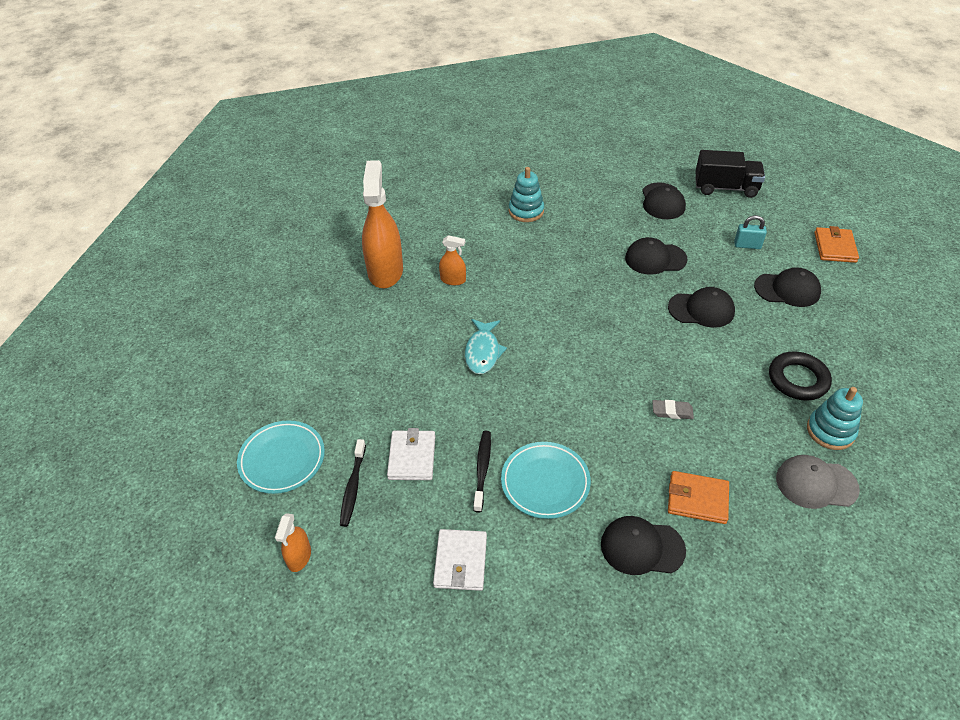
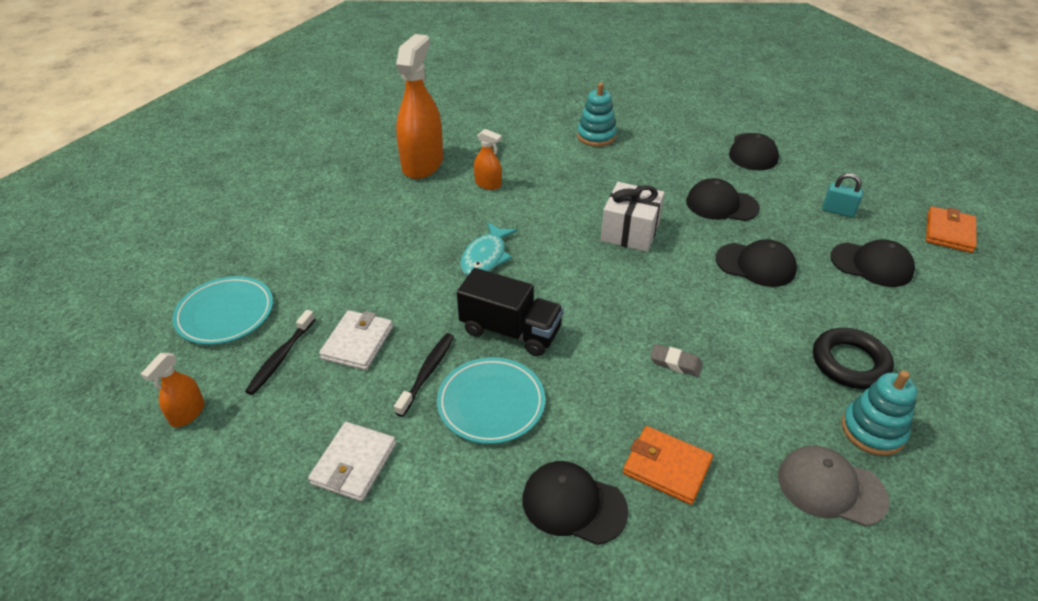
camera: 15 degrees right, 5 degrees down
black truck [695,150,765,198] -> black truck moved to [457,268,564,356]
none -> white gift [601,182,665,252]

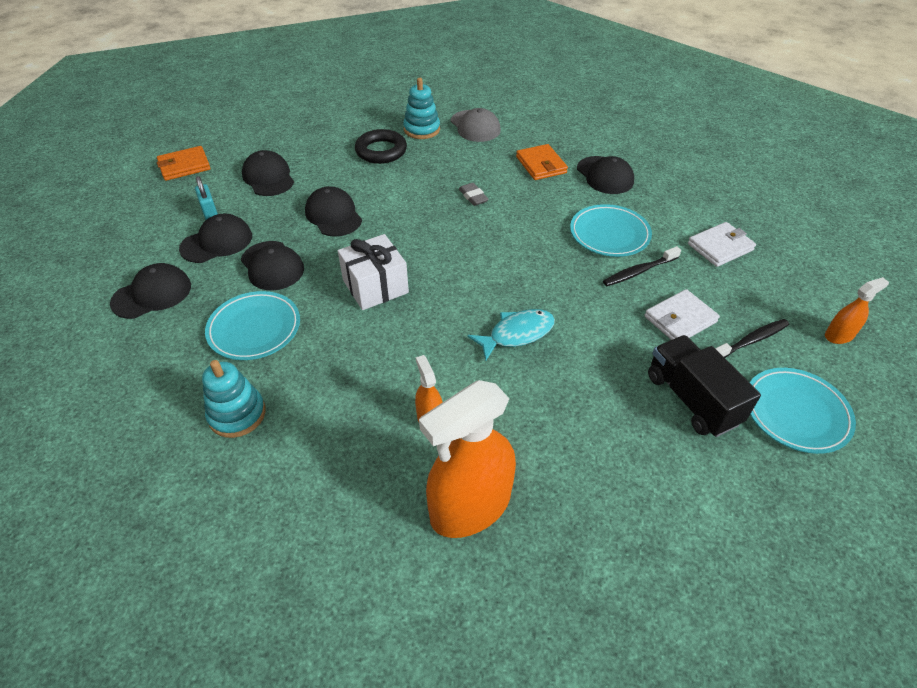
camera: 140 degrees left, 5 degrees up
black truck [457,268,564,356] -> black truck moved to [648,335,761,437]
none -> black cap [179,214,252,263]
none -> turquoise plate [205,291,300,360]

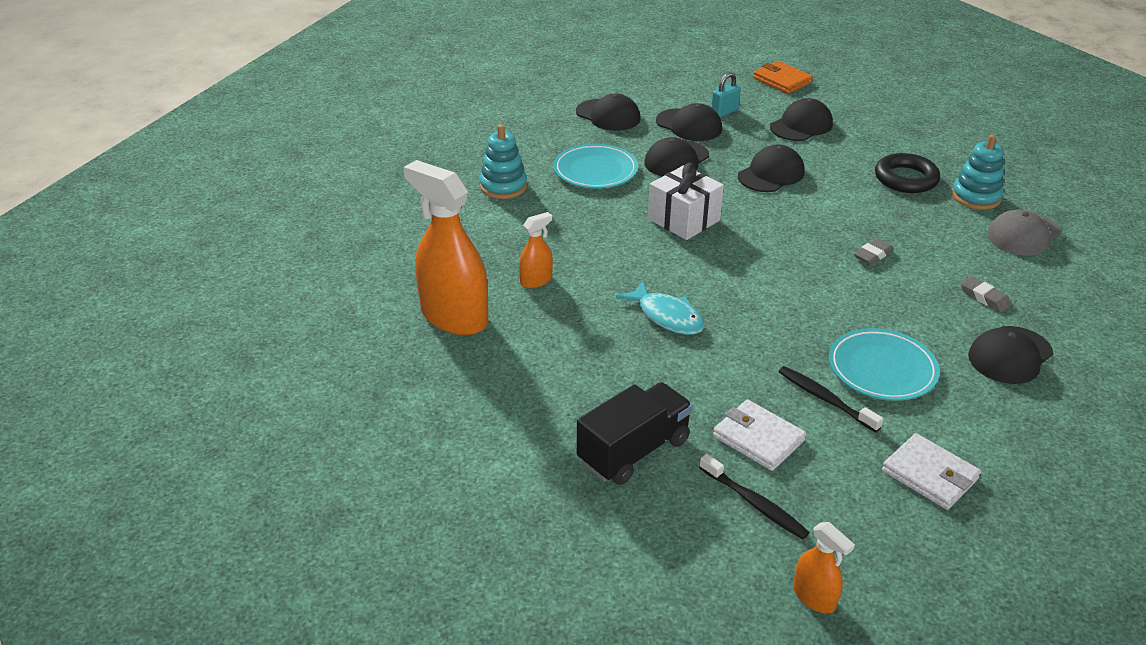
camera: 75 degrees right, 10 degrees down
orange wallet [516,144,568,180] -> grey eraser [961,276,1011,312]
turquoise plate [750,368,856,454] -> none

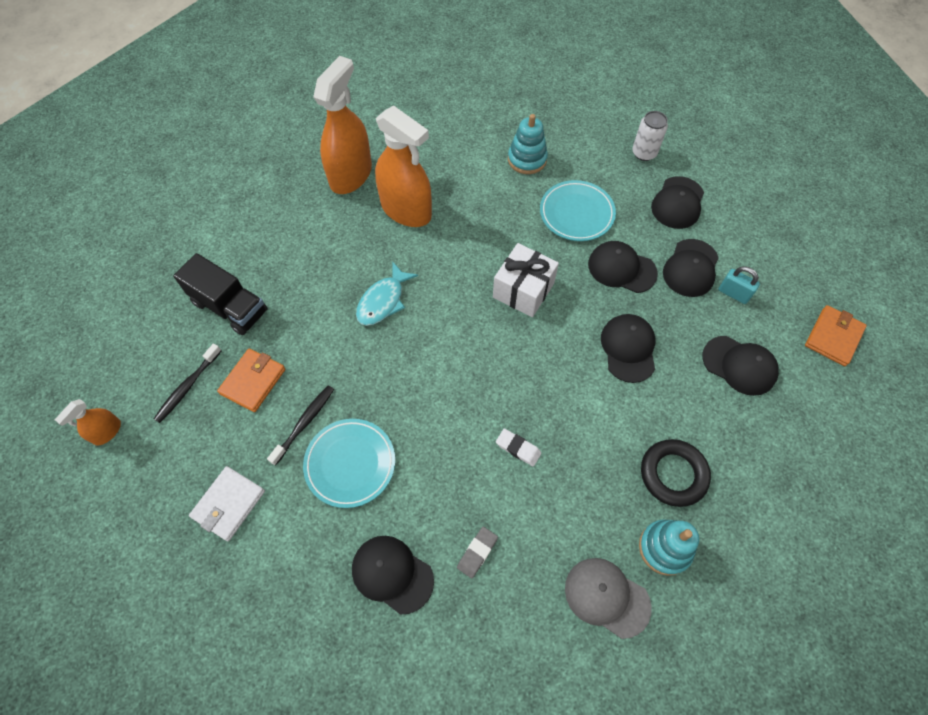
camera: 75 degrees right, 25 degrees up
orange spray bottle [519,212,553,288] -> orange spray bottle [375,106,432,227], size x2.14
white wallet [713,400,806,471] -> orange wallet [217,348,285,412]
black cap [738,145,805,192] -> black cap turned 120 degrees counterclockwise [601,314,655,383]
grey eraser [854,238,894,265] -> white eraser [496,429,542,466]
none -> white can [632,111,668,161]

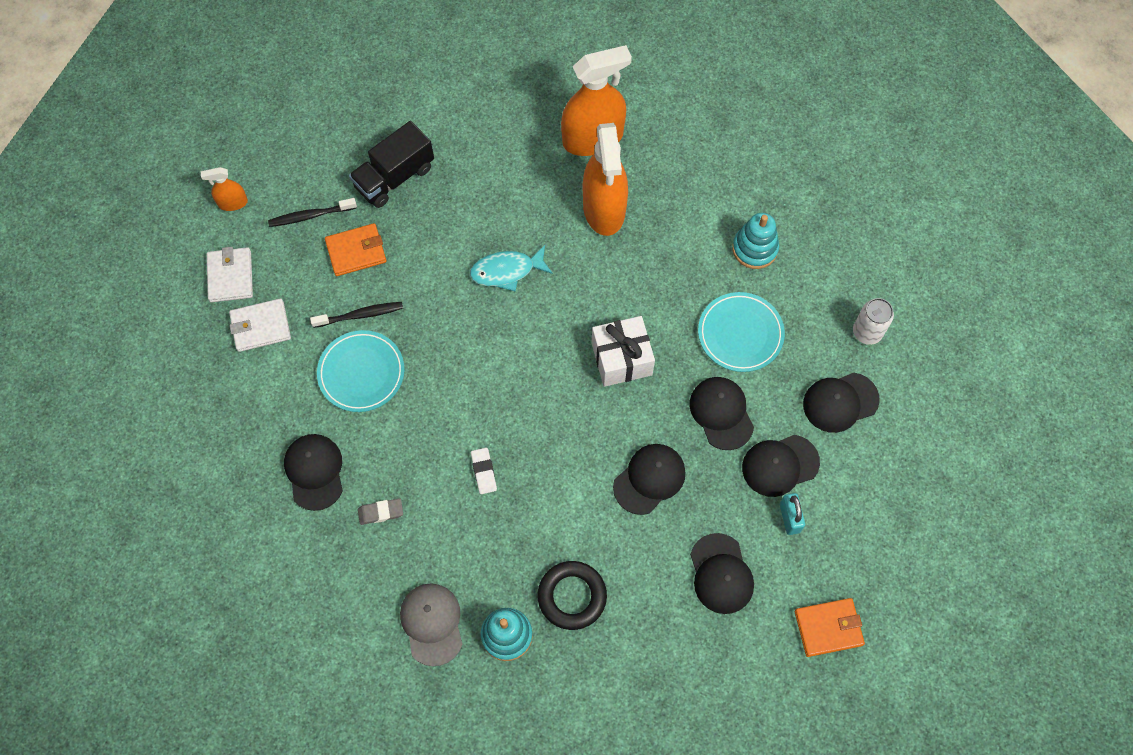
camera: 45 degrees right, 5 degrees up
black truck [173,253,268,335] -> black truck turned 60 degrees clockwise [349,121,434,208]
none -> white wallet [207,247,253,302]

